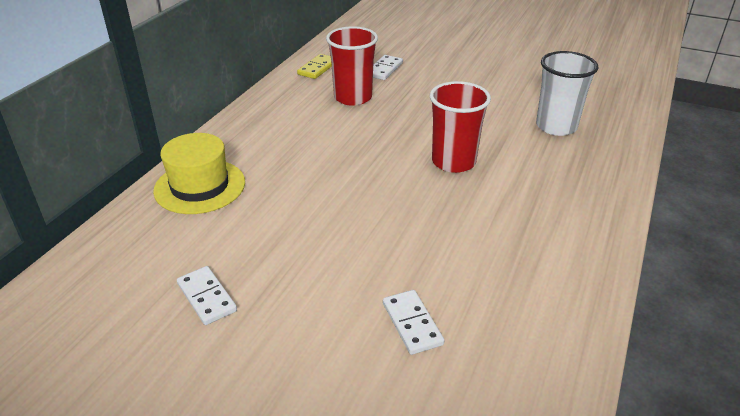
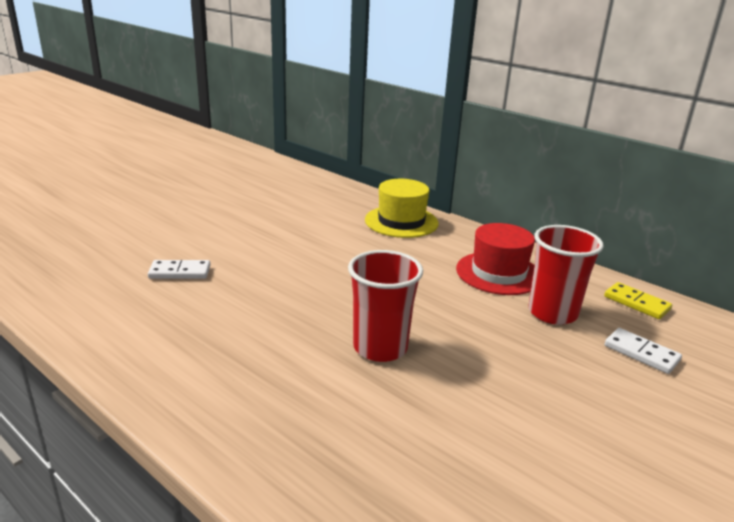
camera: 105 degrees right, 10 degrees down
white domino [177,266,237,325] -> none
white cup [536,51,598,136] -> none
none -> red hat [456,223,535,295]

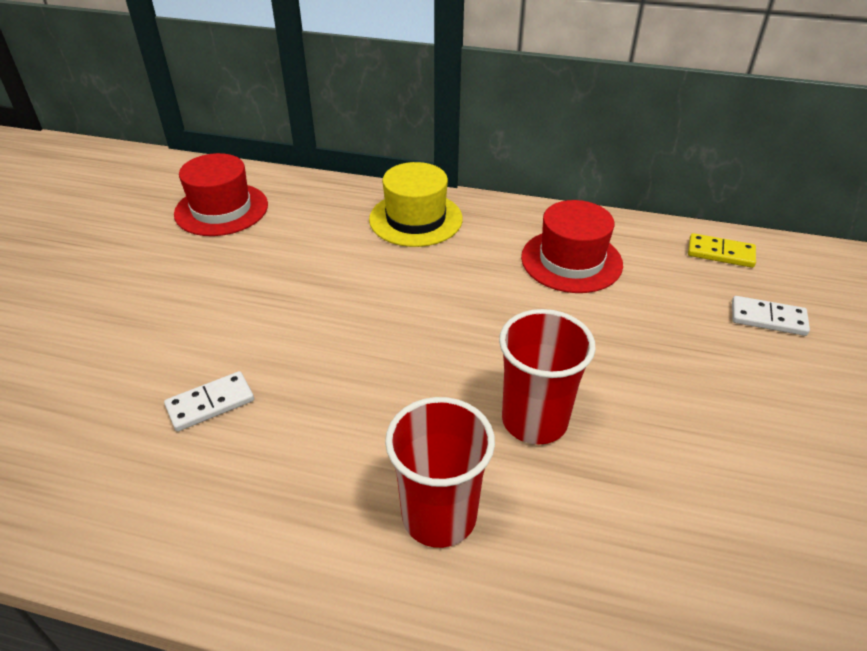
camera: 25 degrees left, 15 degrees up
red cup [528,225,604,325] -> red cup moved to [385,397,495,548]
none -> red hat [174,153,268,236]

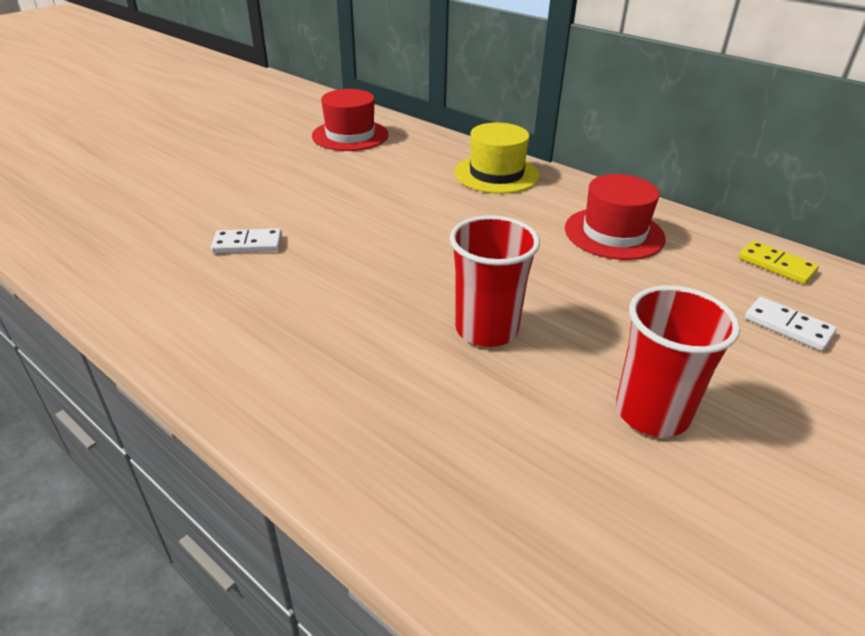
camera: 25 degrees right, 5 degrees down
red cup [385,397,495,548] -> red cup moved to [616,285,740,437]

